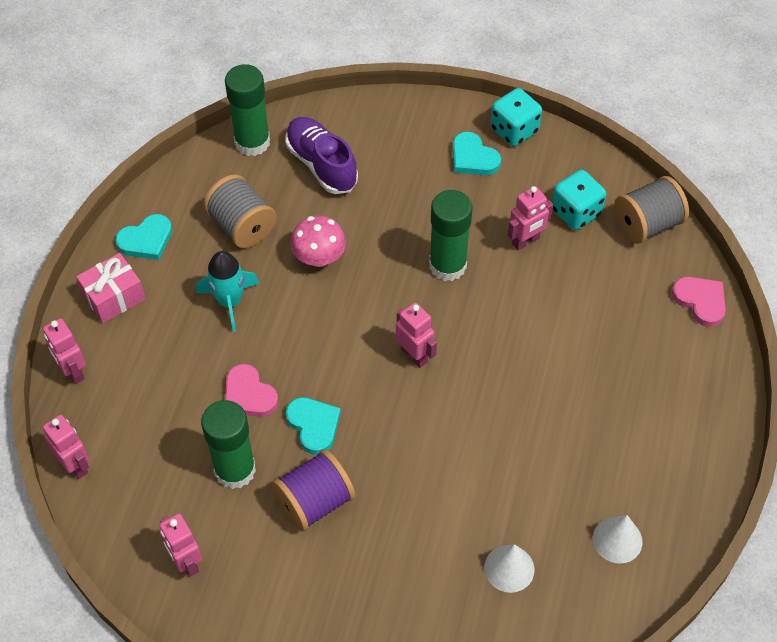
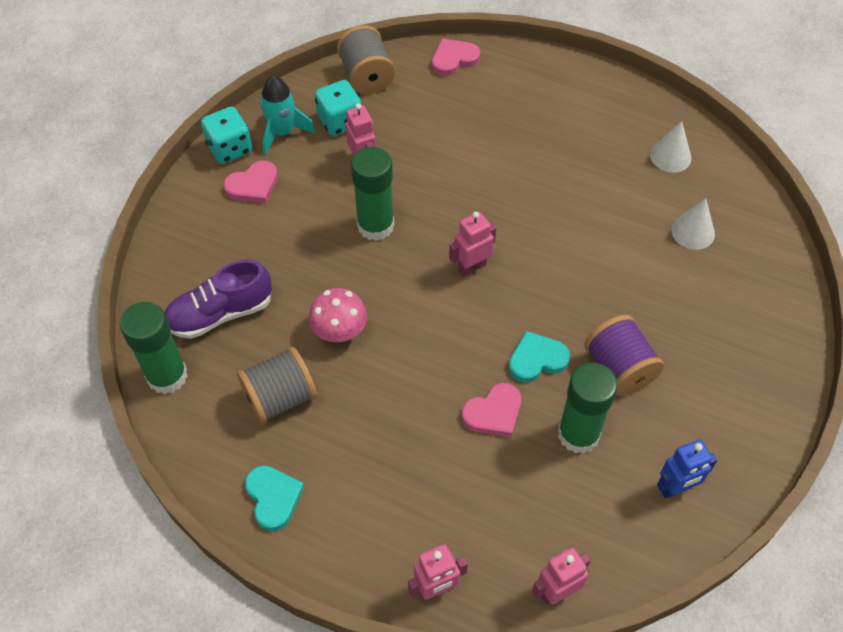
camera: 80 degrees left, 0 degrees up
pink gift [76,253,145,323] -> none
pink robot [159,513,202,577] -> blue robot [657,439,717,498]
turquoise rocket [197,251,260,333] -> turquoise rocket moved to [260,76,315,155]
turquoise heart [453,132,501,175] -> pink heart [223,161,278,203]

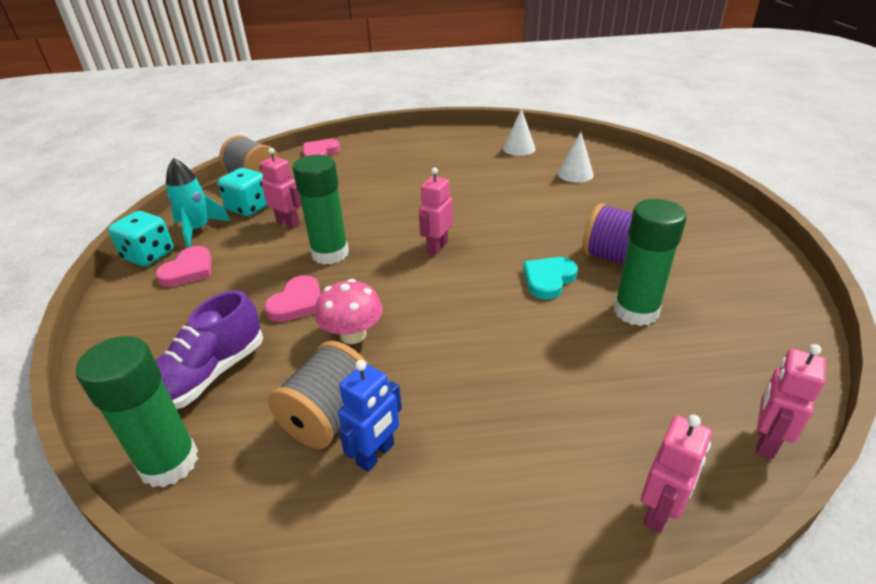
camera: 30 degrees left, 20 degrees down
turquoise heart [245,465,304,531] -> none
pink heart [462,383,521,437] -> pink heart moved to [264,275,321,322]
blue robot [657,439,717,498] -> blue robot moved to [338,360,402,472]

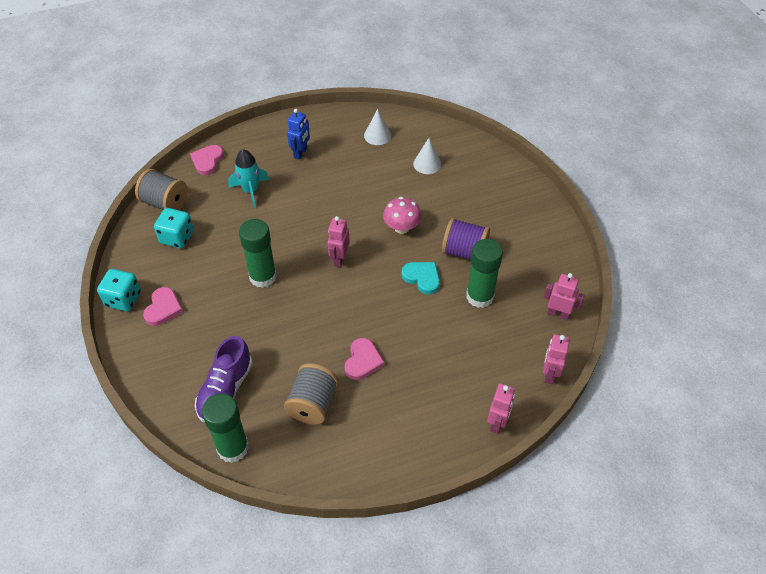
camera: 15 degrees left, 15 degrees up
turquoise rocket [166,158,230,248] -> turquoise rocket moved to [228,149,269,208]
pink robot [260,148,302,229] -> pink robot moved to [544,273,585,320]
pink heart [264,275,321,322] -> pink heart moved to [345,338,384,380]
pink mushroom [315,279,383,344] -> pink mushroom moved to [383,197,421,234]
blue robot [338,360,402,472] -> blue robot moved to [287,109,310,159]
turquoise heart [523,257,578,299] -> turquoise heart turned 105 degrees clockwise [401,262,440,294]

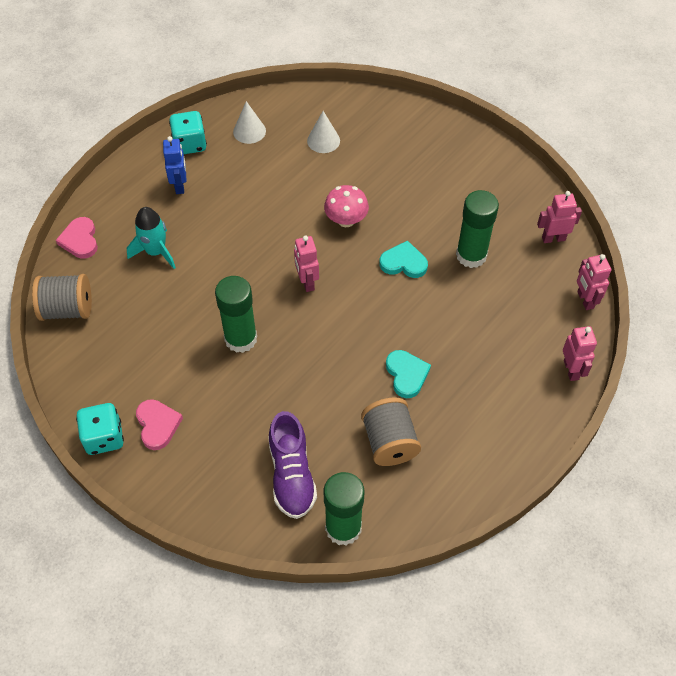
camera: 30 degrees left, 5 degrees up
turquoise dice [154,208,194,248] -> turquoise dice moved to [169,111,207,154]
pink heart [345,338,384,380] -> turquoise heart [386,350,431,398]
purple spool [442,218,490,260] -> none

